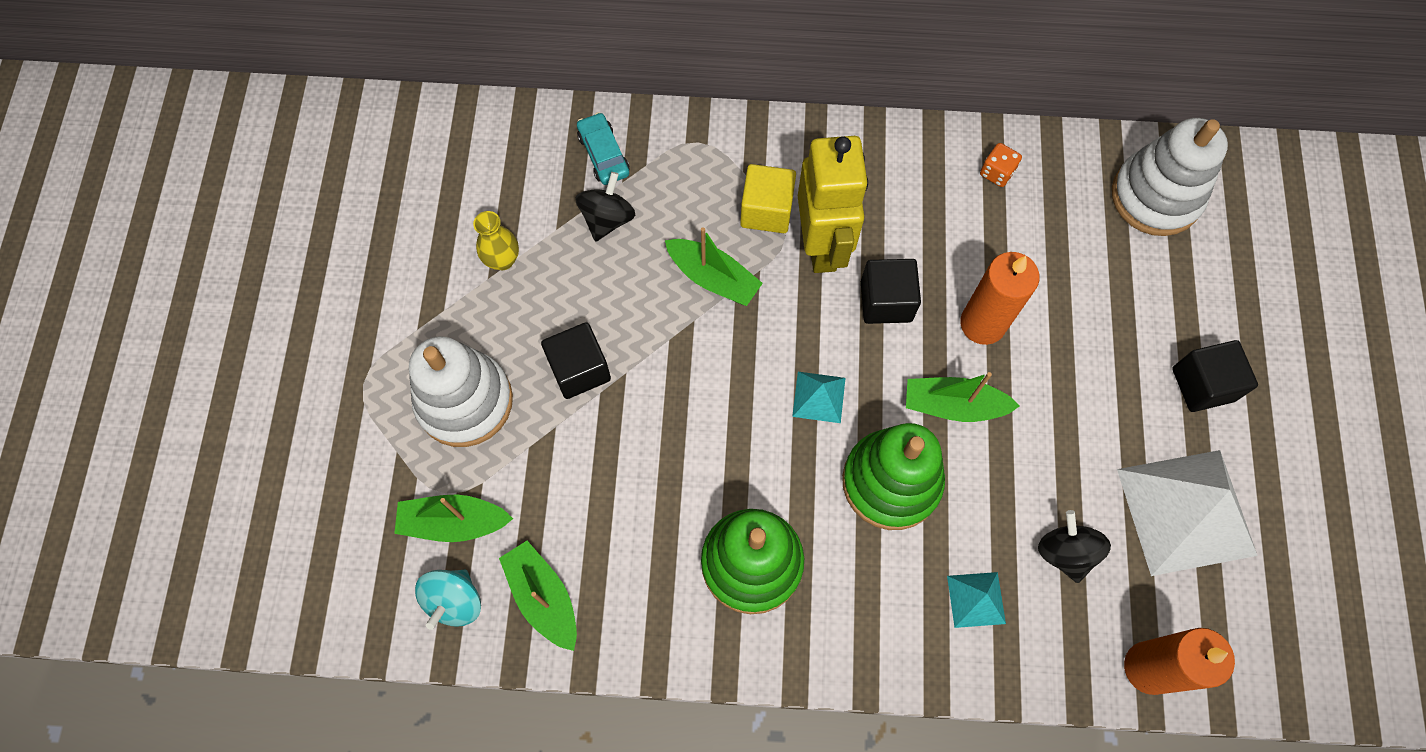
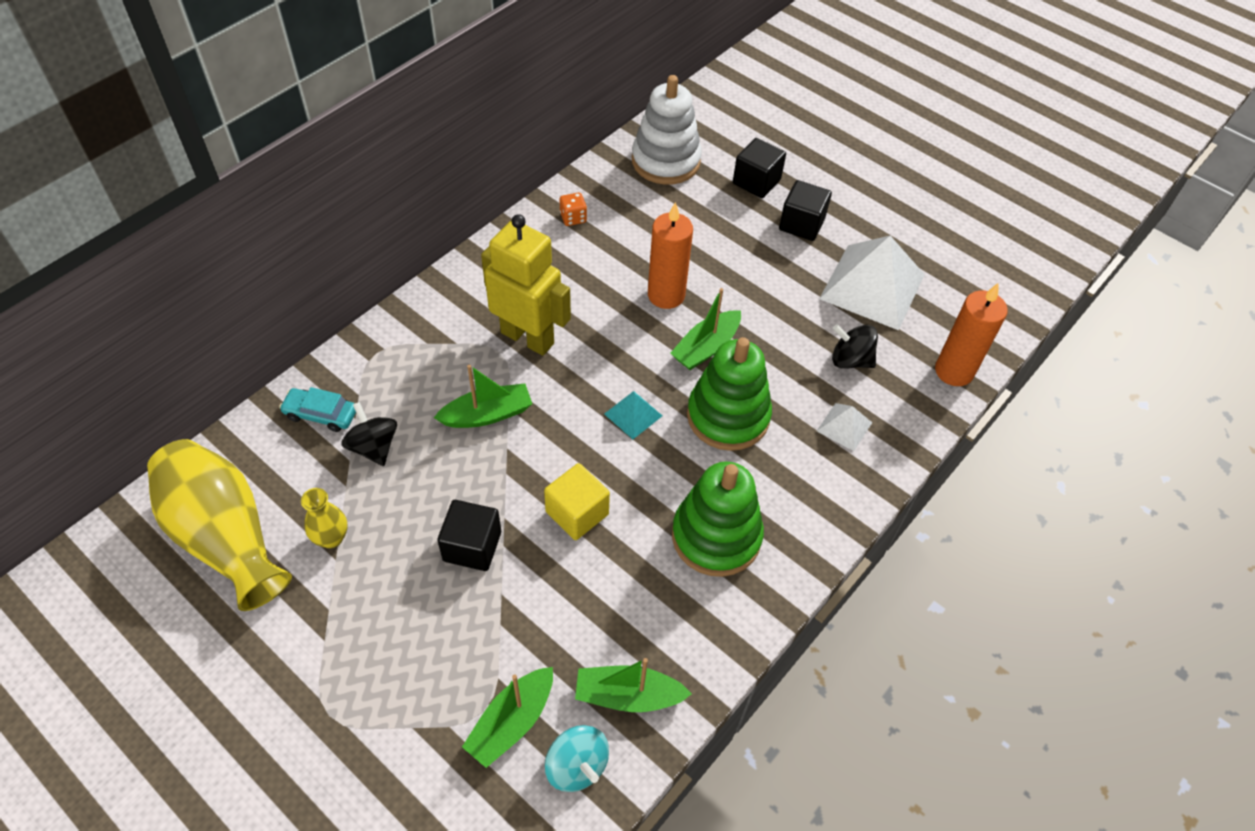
camera: 55 degrees left, 15 degrees down
white stacking toy [409,337,513,447] -> none
yellow cube [740,164,796,233] -> yellow cube moved to [544,463,610,540]
black cube [861,259,921,324] -> black cube moved to [733,138,786,198]
turquoise pyramid [947,572,1006,628] -> white pyramid [817,403,872,451]
none -> yellow vase [147,439,292,611]

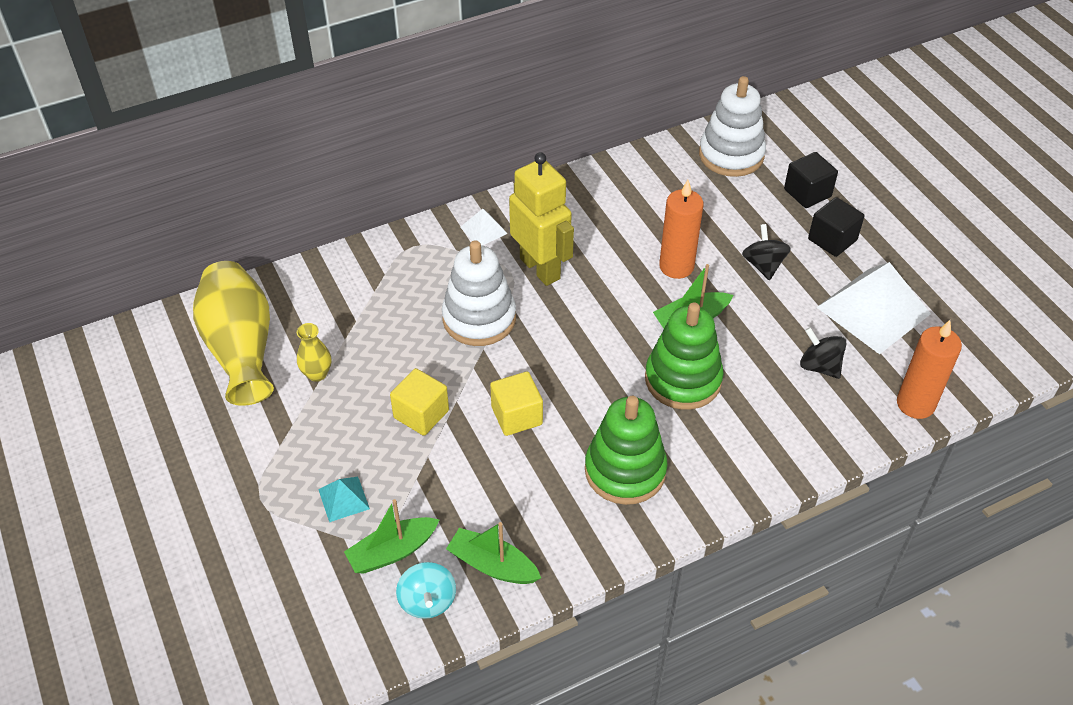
camera: 25 degrees right, 5 degrees down
turquoise car [279,387,356,432] -> none
black spinning top [341,402,397,466] -> black spinning top moved to [742,224,791,280]
green boat [434,365,532,428] -> white stacking toy [442,240,516,346]
black cube [437,500,501,571] -> yellow cube [390,368,449,436]
orange dice [560,193,587,226] -> none
turquoise pyramid [604,391,662,439] -> turquoise pyramid moved to [318,477,370,522]
white pyramid [817,403,872,451] -> white pyramid moved to [460,209,508,246]

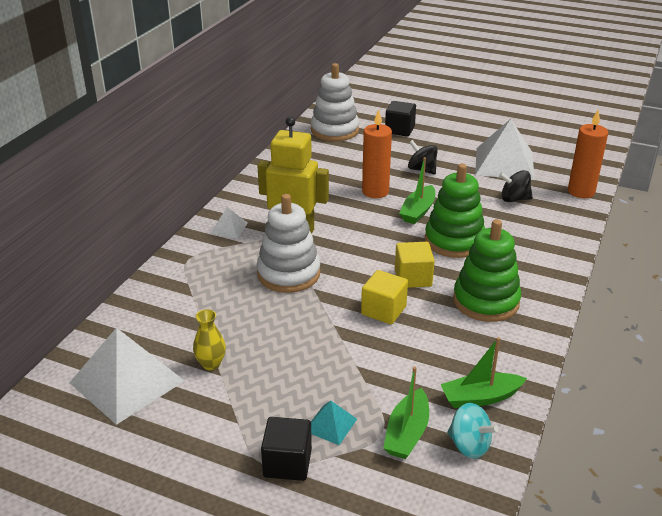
camera: 40 degrees left, 15 degrees down
yellow vase [193,261,274,406] -> white pyramid [69,328,185,425]
yellow cube [390,368,449,436] -> yellow cube moved to [395,242,435,288]
black cube [808,197,864,257] -> black cube moved to [261,417,312,481]

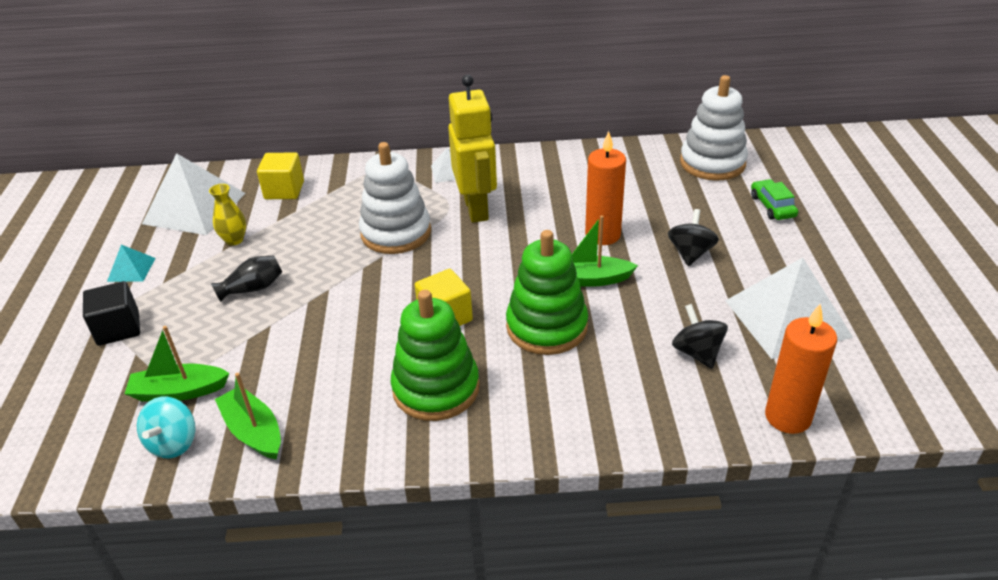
camera: 65 degrees right, 5 degrees up
turquoise pyramid [311,401,357,445] -> turquoise pyramid moved to [107,245,156,282]
yellow cube [361,270,408,324] -> yellow cube moved to [257,152,304,199]
black cube [385,101,416,137] -> green car [751,179,798,220]
none -> black vase [211,256,282,302]

